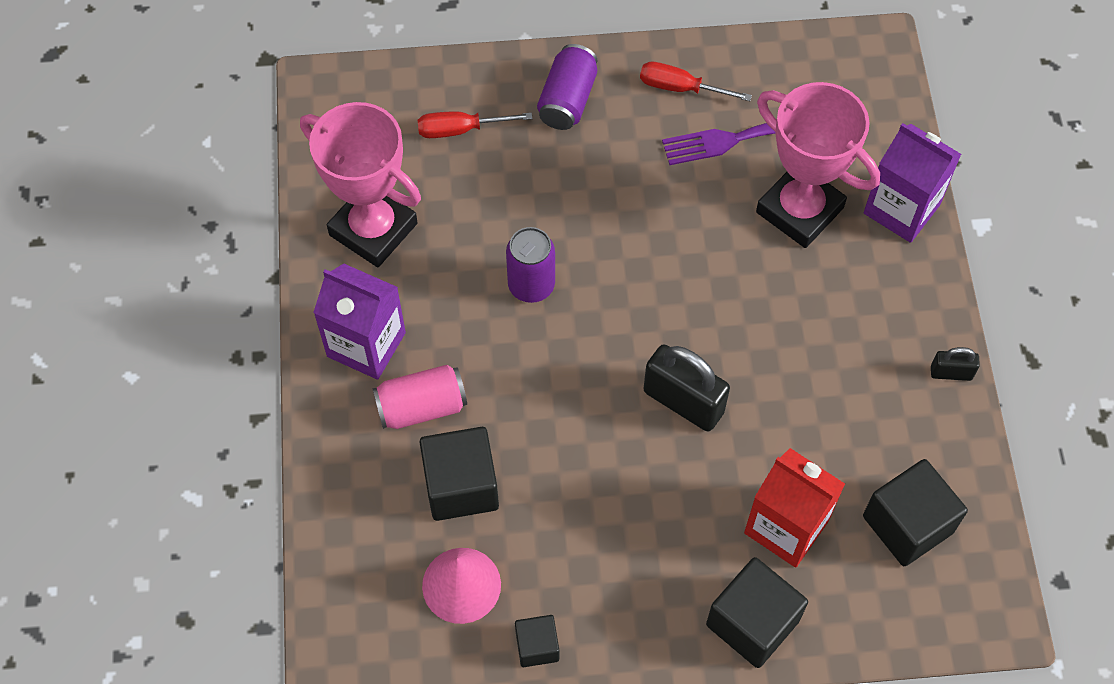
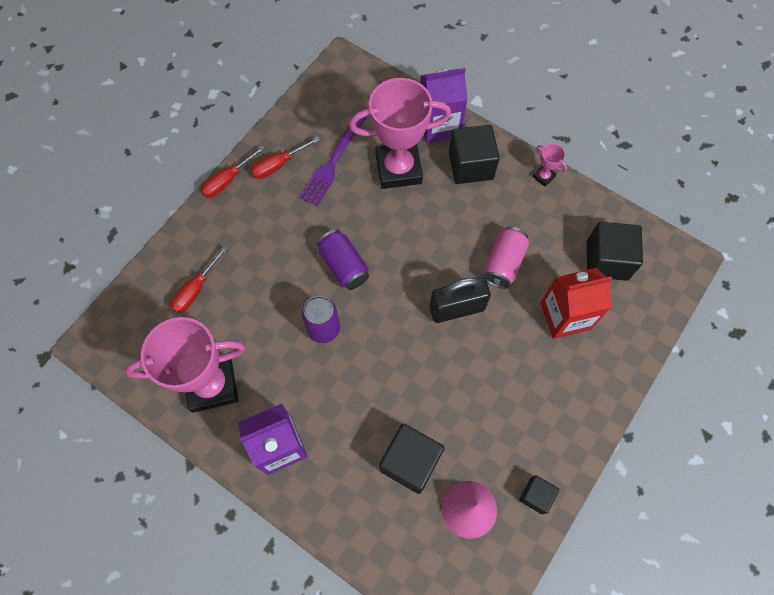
camera: 50 degrees left, 5 degrees up
pink can [372,365,467,429] -> pink can moved to [484,227,529,289]
purple can [537,44,597,130] -> purple can moved to [317,229,369,290]
black cube [706,557,808,668] -> black cube moved to [449,125,500,184]
black padlock [931,347,980,381] -> pink trophy [533,144,567,187]
none -> red screwdriver [201,146,264,198]

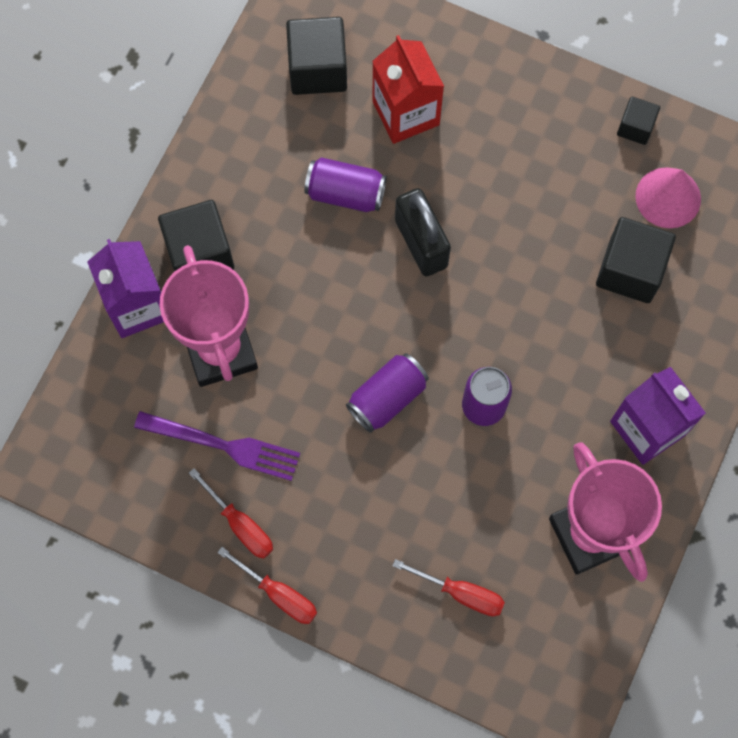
camera: 100 degrees left, 5 degrees up
pink can [484,227,529,289] -> purple can [304,157,387,212]
pink trophy [533,144,567,187] -> none

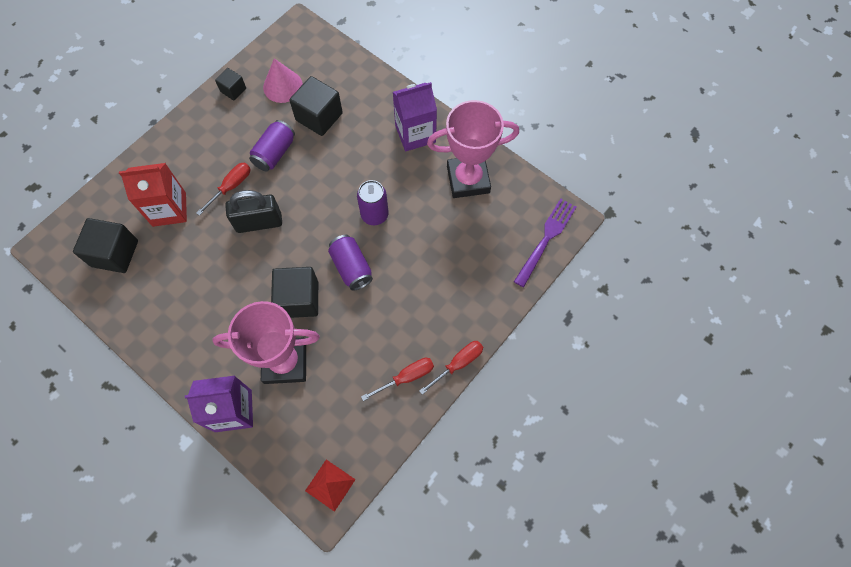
camera: 75 degrees left, 5 degrees down
purple fork [134,411,300,481] -> purple fork moved to [514,198,576,287]
black cube [158,200,234,272] -> black cube moved to [271,267,318,318]
purple can [304,157,387,212] -> purple can moved to [249,120,295,172]
red screwdriver [392,559,505,617] -> red screwdriver moved to [196,163,250,216]
none -> red pyramid [305,459,356,512]

